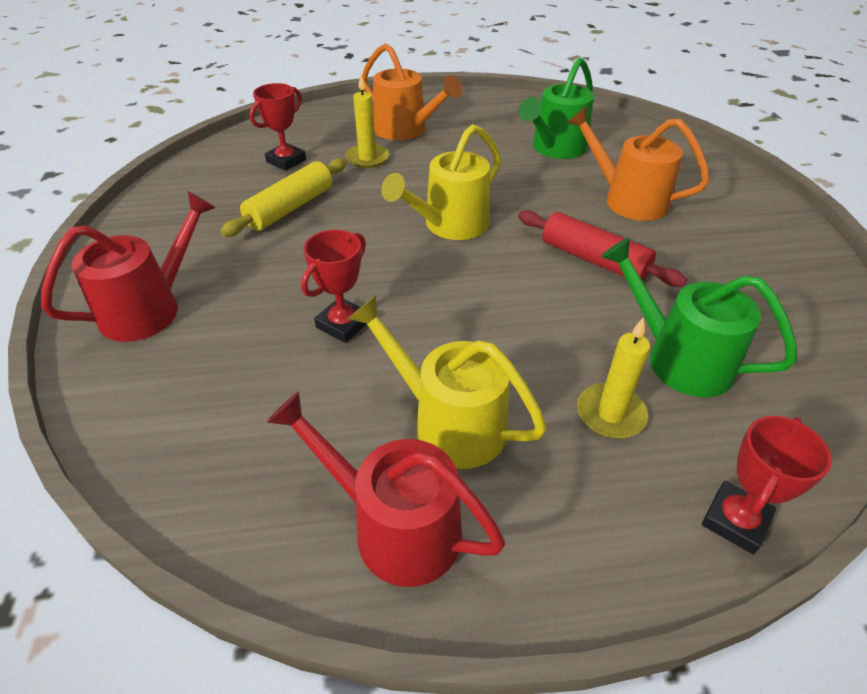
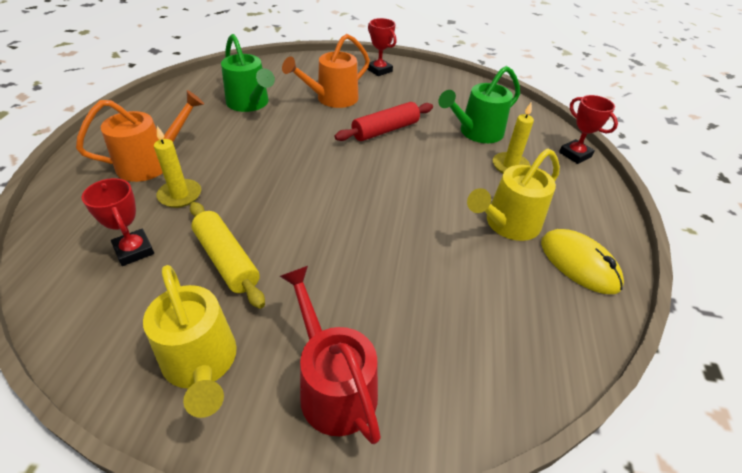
camera: 75 degrees left, 0 degrees up
red watering can [267,392,505,587] -> yellow mouse [541,229,624,294]
red trophy [301,230,367,343] -> red trophy moved to [367,18,396,76]
yellow watering can [381,124,501,240] -> yellow watering can moved to [143,265,237,418]

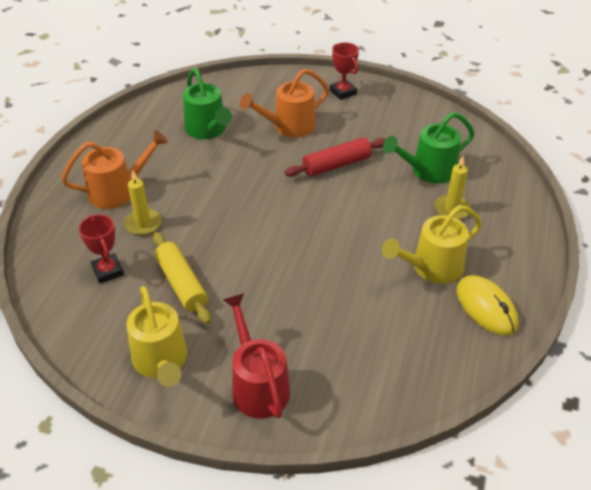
camera: 10 degrees right, 0 degrees up
red trophy [559,95,618,164] -> none

